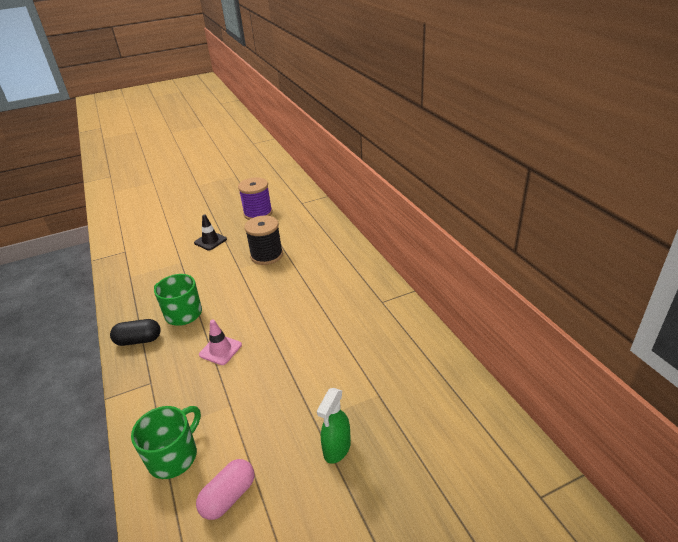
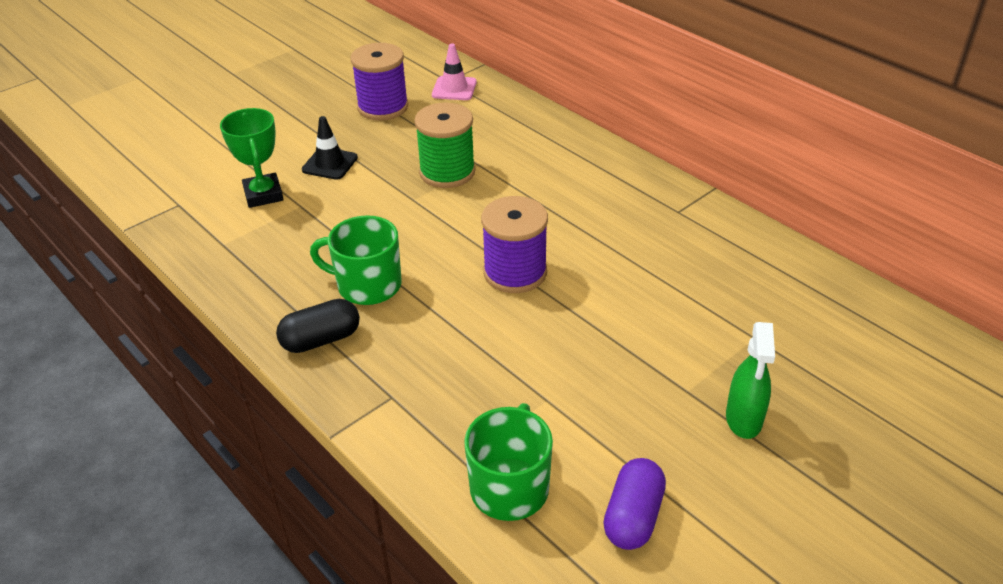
camera: 20 degrees left, 5 degrees up
pink capsule [196,459,254,520] -> purple capsule [603,458,666,550]
pink traffic cone [199,320,242,365] -> pink traffic cone moved to [432,43,477,100]
black spool [244,216,283,265] -> green spool [414,103,475,188]
none -> green trophy [220,108,284,208]
none -> purple spool [481,196,548,293]

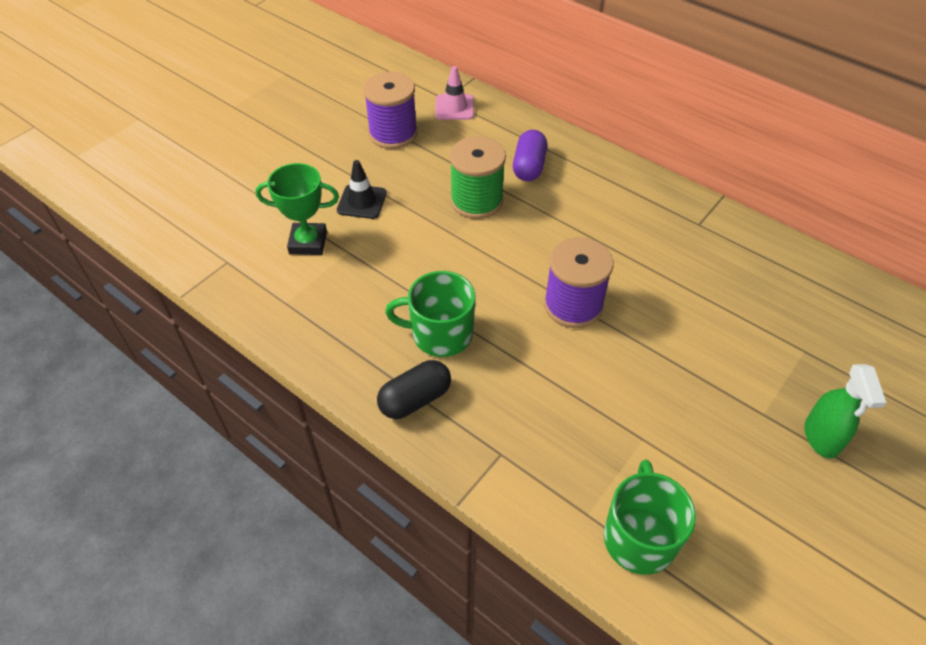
camera: 10 degrees left, 10 degrees up
green trophy [220,108,284,208] -> green trophy turned 60 degrees counterclockwise [256,163,339,255]
purple capsule [603,458,666,550] -> purple capsule moved to [513,130,547,181]

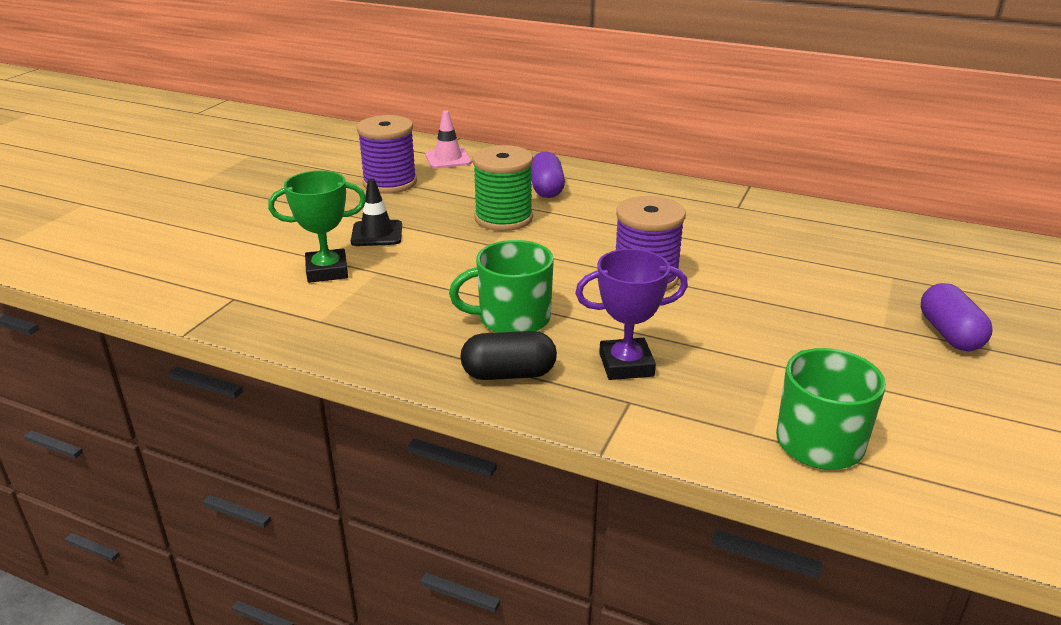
camera: 15 degrees left, 20 degrees down
black capsule [377,360,451,419] -> black capsule turned 45 degrees clockwise [460,331,557,380]
green spray bottle [804,364,886,459] -> purple capsule [921,283,992,351]
none -> purple trophy [575,249,688,380]

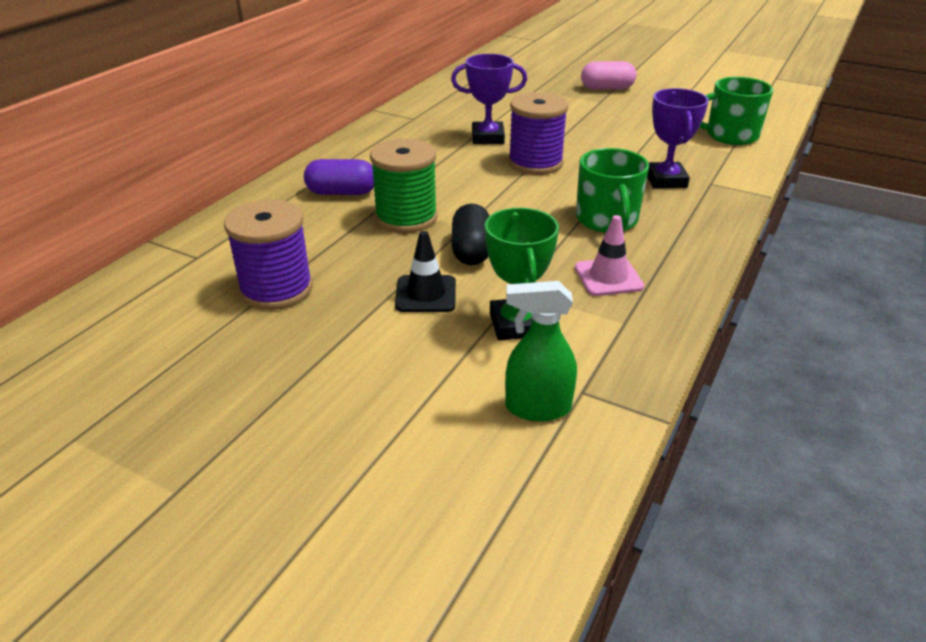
camera: 85 degrees left, 5 degrees up
pink traffic cone [425,110,471,168] -> pink traffic cone moved to [575,215,644,296]
black capsule [460,331,557,380] -> black capsule moved to [451,203,489,265]
purple capsule [921,283,992,351] -> pink capsule [581,61,636,90]
none -> purple trophy [451,54,527,144]
none -> green spray bottle [505,281,577,421]

